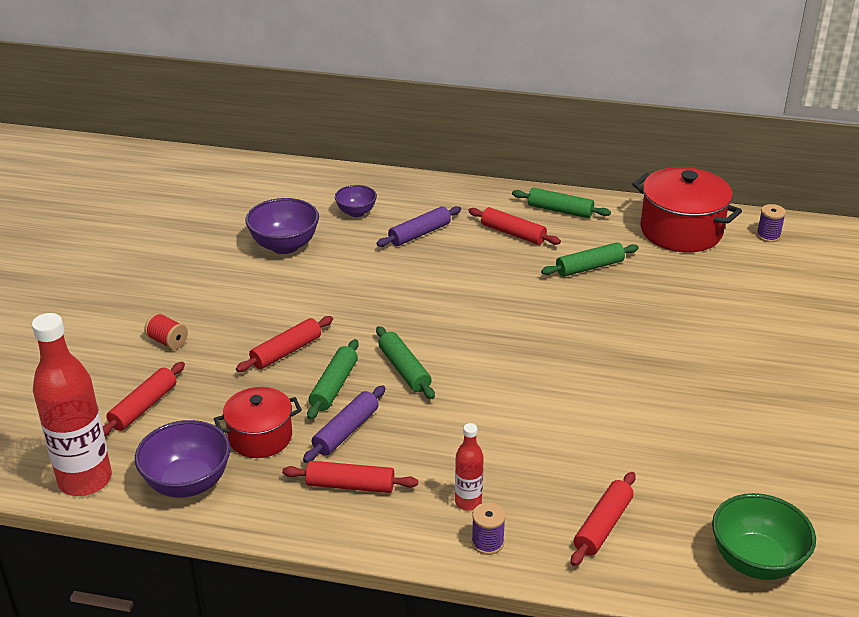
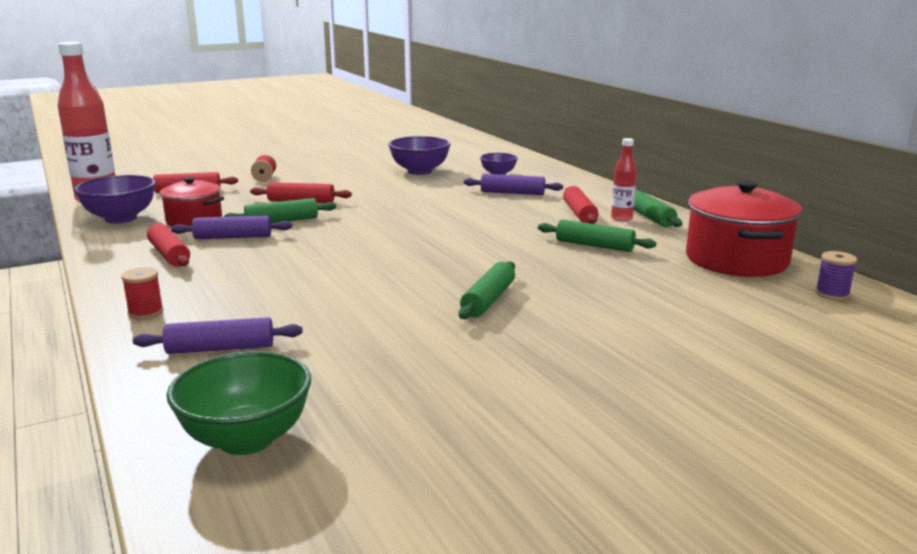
camera: 50 degrees right, 15 degrees down
green rolling pin [376,326,435,399] -> green rolling pin moved to [459,261,515,319]
red bottle [455,423,484,511] -> red bottle moved to [611,138,637,222]
purple spool [472,502,506,555] -> red spool [121,267,164,320]
red rolling pin [571,472,636,566] -> purple rolling pin [133,317,303,354]

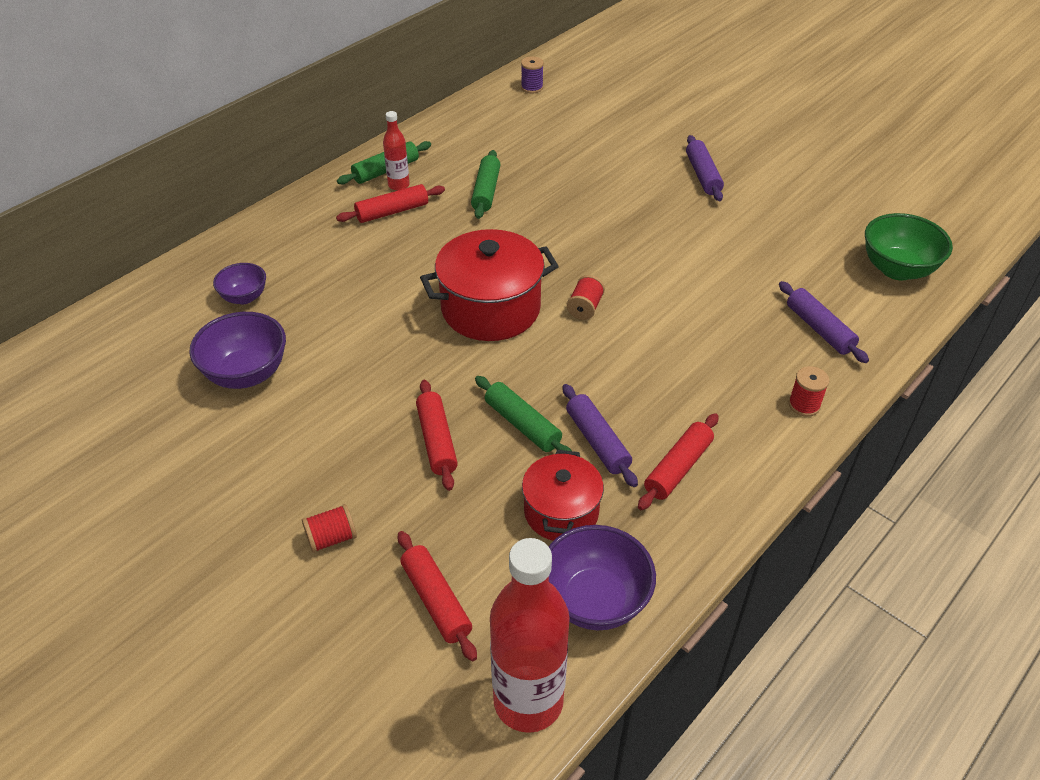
camera: 110 degrees left, 25 degrees up
green rolling pin [459,261,515,319] -> none
purple rolling pin [464,174,563,195] -> purple rolling pin moved to [686,135,724,201]
red pot [686,180,802,277] -> red pot moved to [420,229,559,341]
none -> red spool [567,275,605,320]

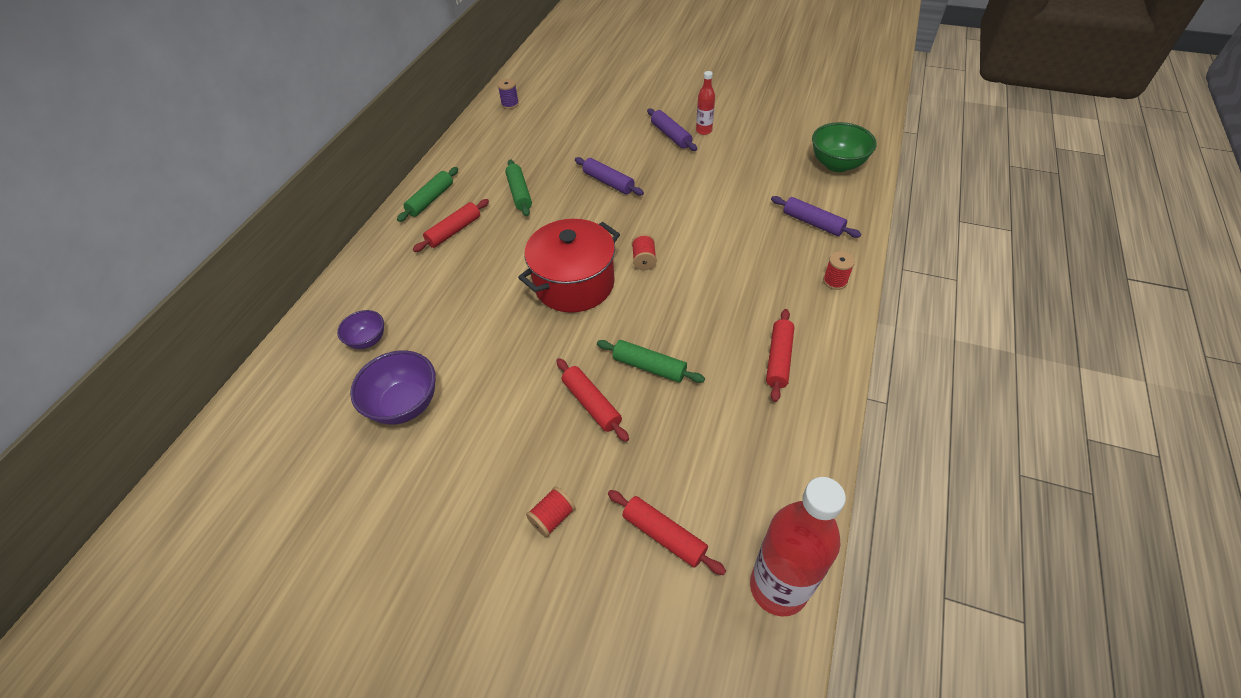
camera: 20 degrees left, 5 degrees up
red bottle [383,111,410,191] -> red bottle moved to [696,71,715,135]
red pot [522,450,604,541] -> none
purple bowl [549,525,656,630] -> none
purple rolling pin [563,384,638,487] -> purple rolling pin moved to [575,157,644,196]

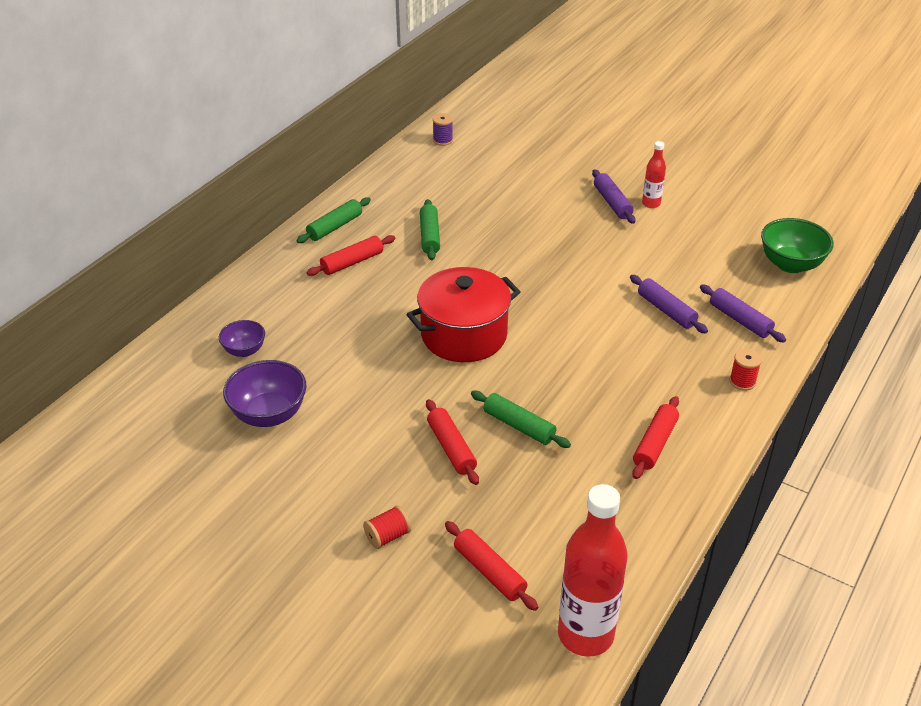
camera: 10 degrees right, 10 degrees down
purple rolling pin [575,157,644,196] -> purple rolling pin moved to [630,275,708,334]
red spool [632,234,657,270] -> none

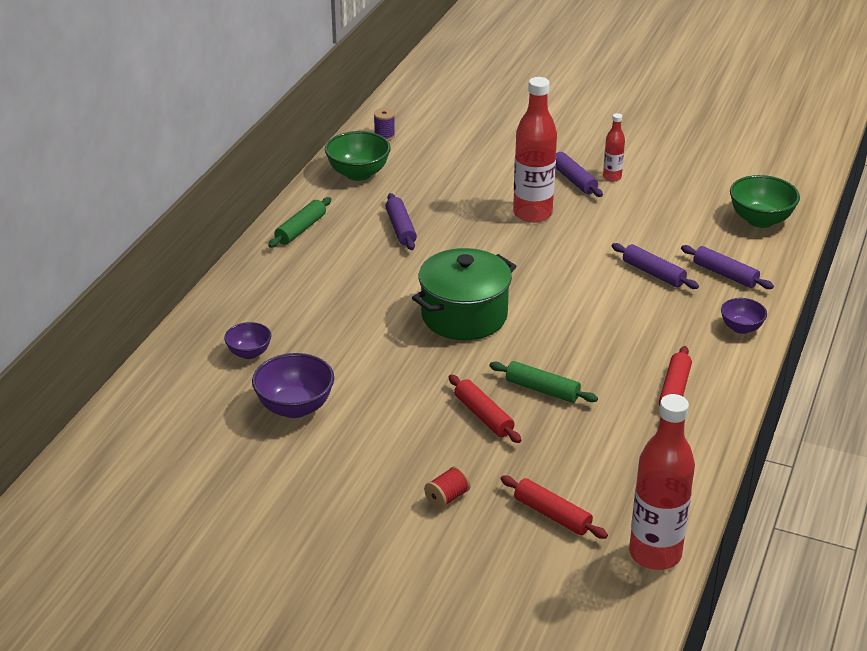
camera: 10 degrees left, 5 degrees down
red rolling pin [307,235,395,276] -> none
red pot [406,267,521,362] -> green pot [412,248,516,340]
green rolling pin [420,199,440,260] -> purple rolling pin [385,193,417,250]
red spool [730,349,762,391] -> purple bowl [721,298,767,334]
none -> green bowl [325,131,391,181]
none -> red bottle [513,77,557,223]

